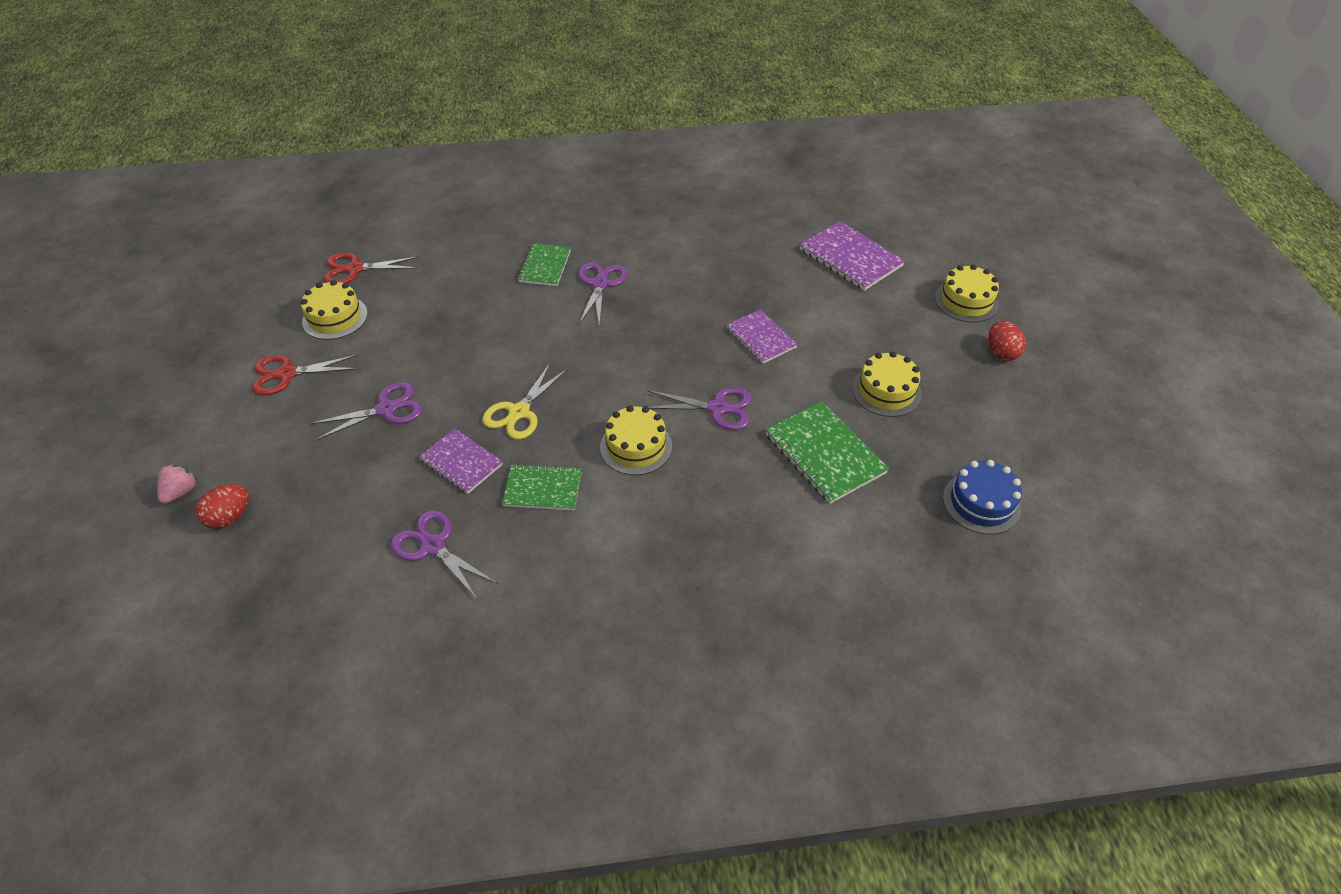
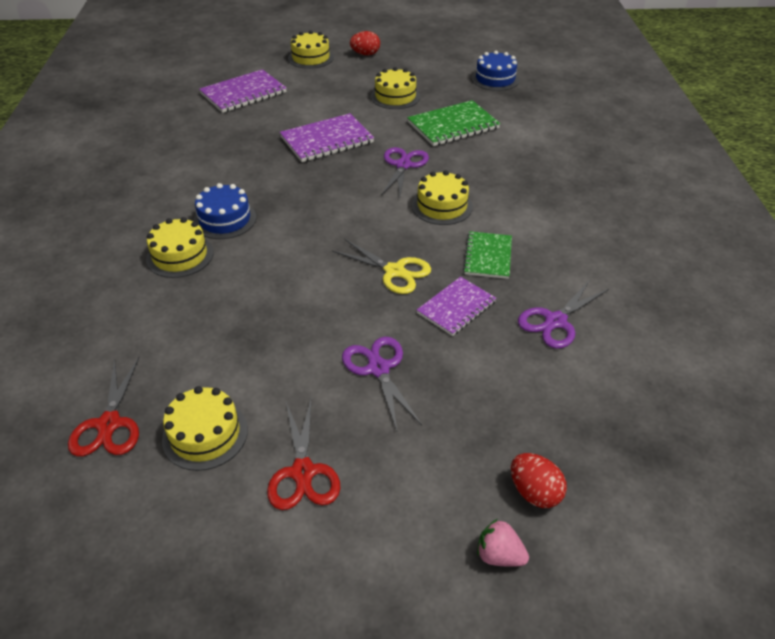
camera: 85 degrees left, 5 degrees down
green notebook [518,243,571,286] -> yellow cake [146,217,214,278]
purple scissors [578,262,627,325] -> blue cake [193,183,256,239]
purple notebook [726,310,798,364] -> purple notebook [280,113,374,162], size x1.52

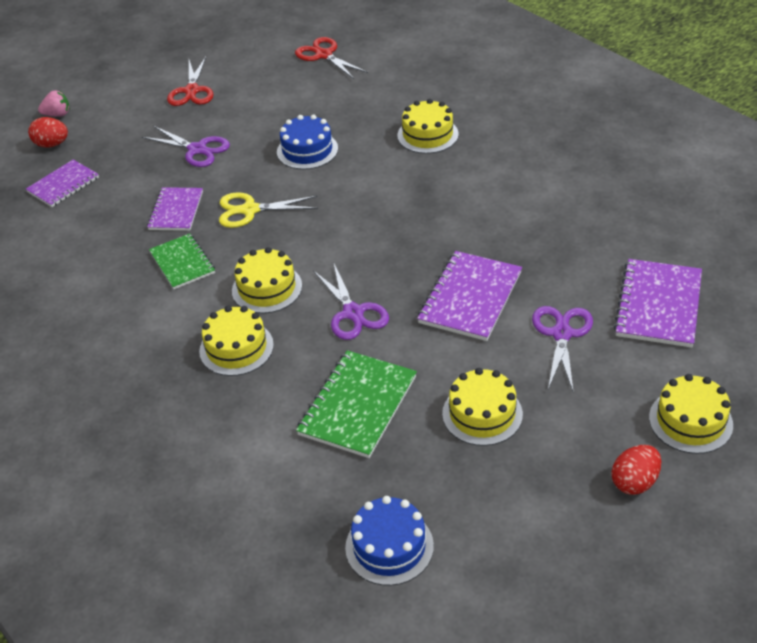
camera: 145 degrees right, 0 degrees up
yellow cake [162,386,248,471] -> yellow cake moved to [199,306,274,376]
blue cake [193,183,256,239] -> blue cake moved to [277,114,338,169]
red scissors [267,397,340,510] -> red scissors turned 135 degrees counterclockwise [167,57,214,106]
purple scissors [518,280,609,349] -> purple scissors moved to [532,306,593,393]
none -> purple notebook [26,160,99,207]

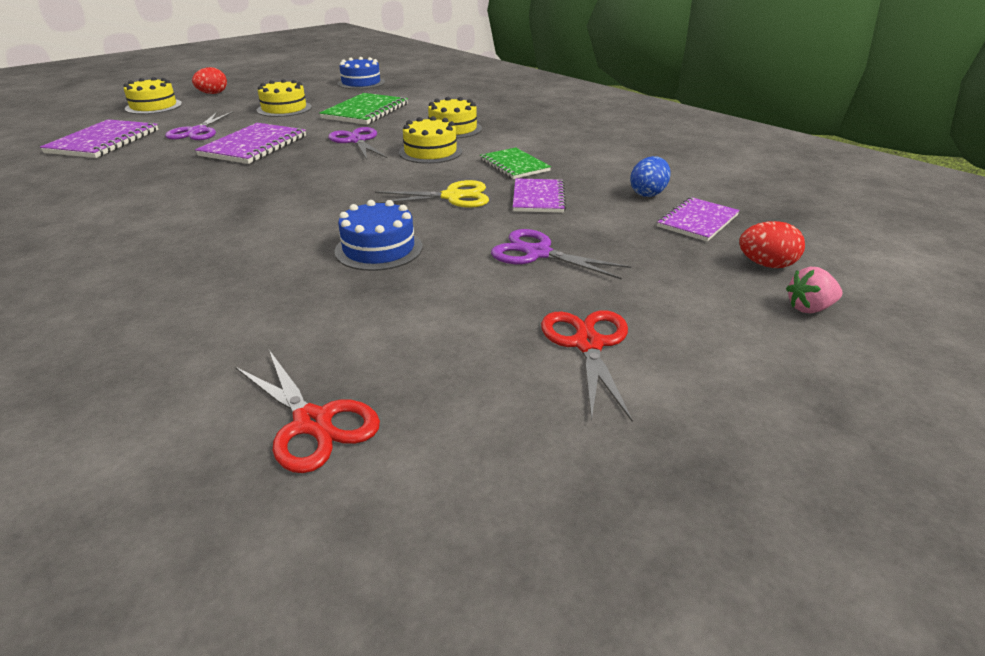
camera: 175 degrees right, 10 degrees down
yellow cake [397,99,459,154] -> none
none -> blue egg [630,156,671,197]

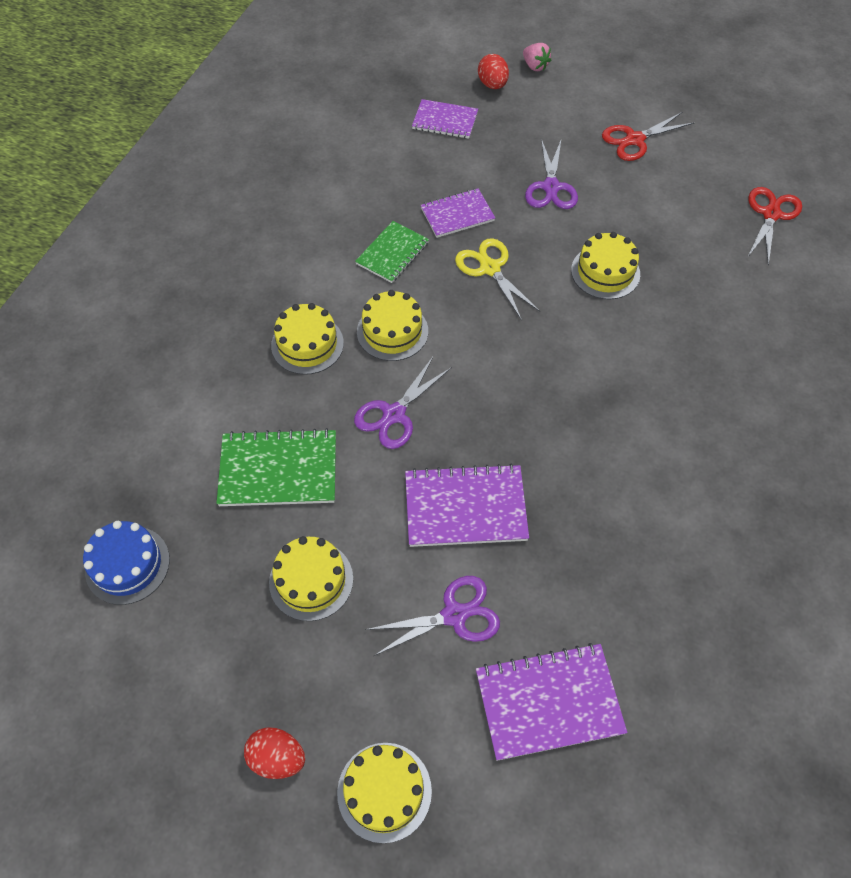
camera: 115 degrees left, 25 degrees up
blue cake [334,200,423,271] -> yellow cake [571,232,640,299]
blue egg [630,156,671,197] -> none

